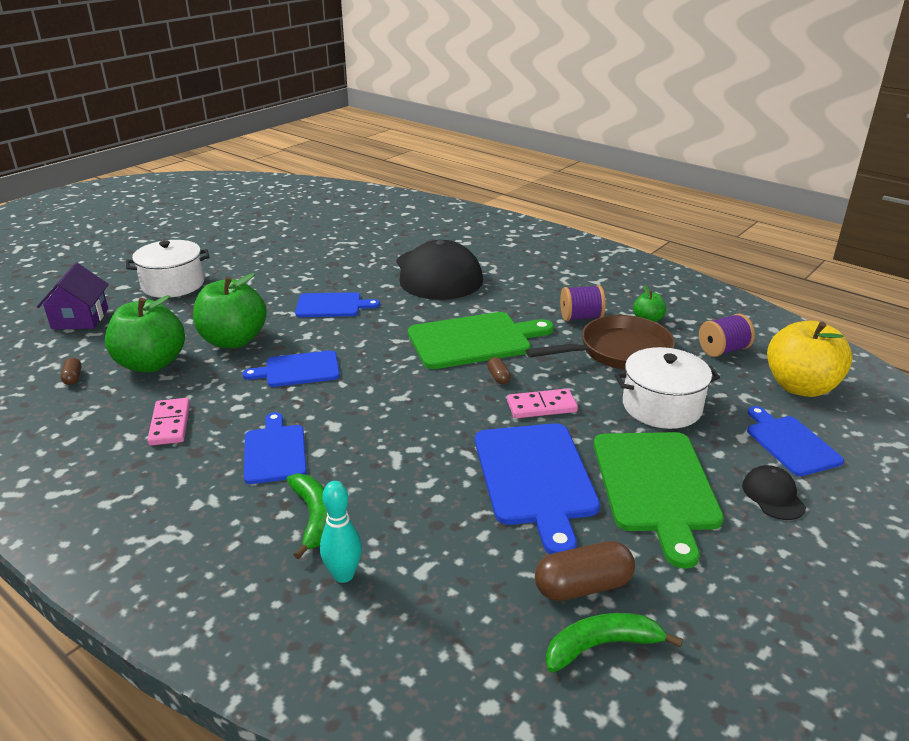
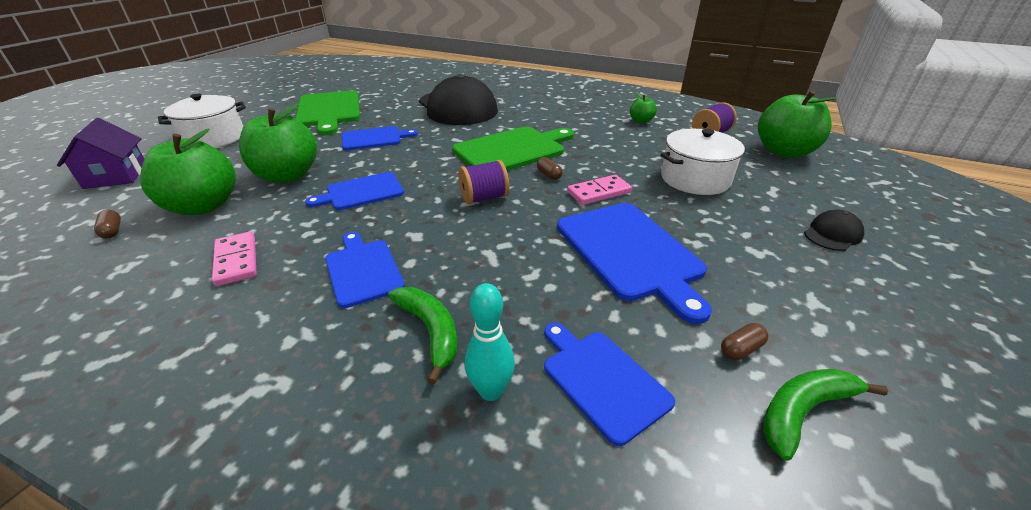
camera: 15 degrees left, 5 degrees up
brown pan [526,315,675,370] -> none
brown capsule [535,541,635,601] -> brown capsule [721,323,768,360], size x0.51
purple spool [560,285,606,321] -> purple spool moved to [458,160,509,204]
green cutting board [594,432,724,569] -> green cutting board moved to [296,90,360,135]
black cap [742,465,806,520] -> black cap turned 75 degrees clockwise [804,210,864,251]
blue cutting board [747,406,844,476] -> blue cutting board moved to [544,323,675,446]
yellow apple [767,320,853,397] -> green apple [758,90,837,158]

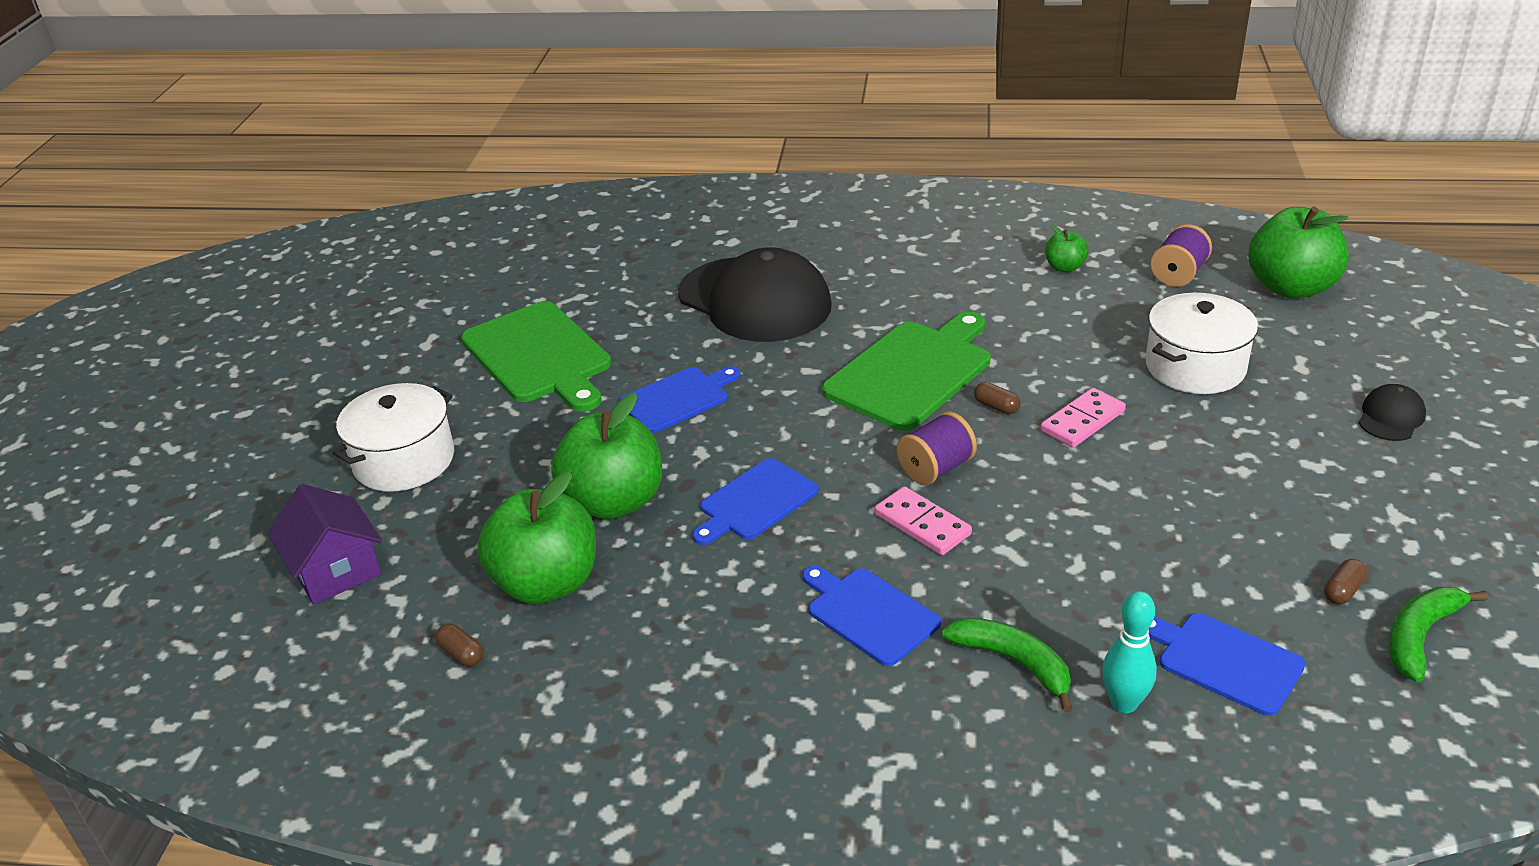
camera: 15 degrees left, 0 degrees up
pink domino [212,231,257,286] -> pink domino moved to [875,486,972,555]
blue cutting board [557,203,712,324] -> none

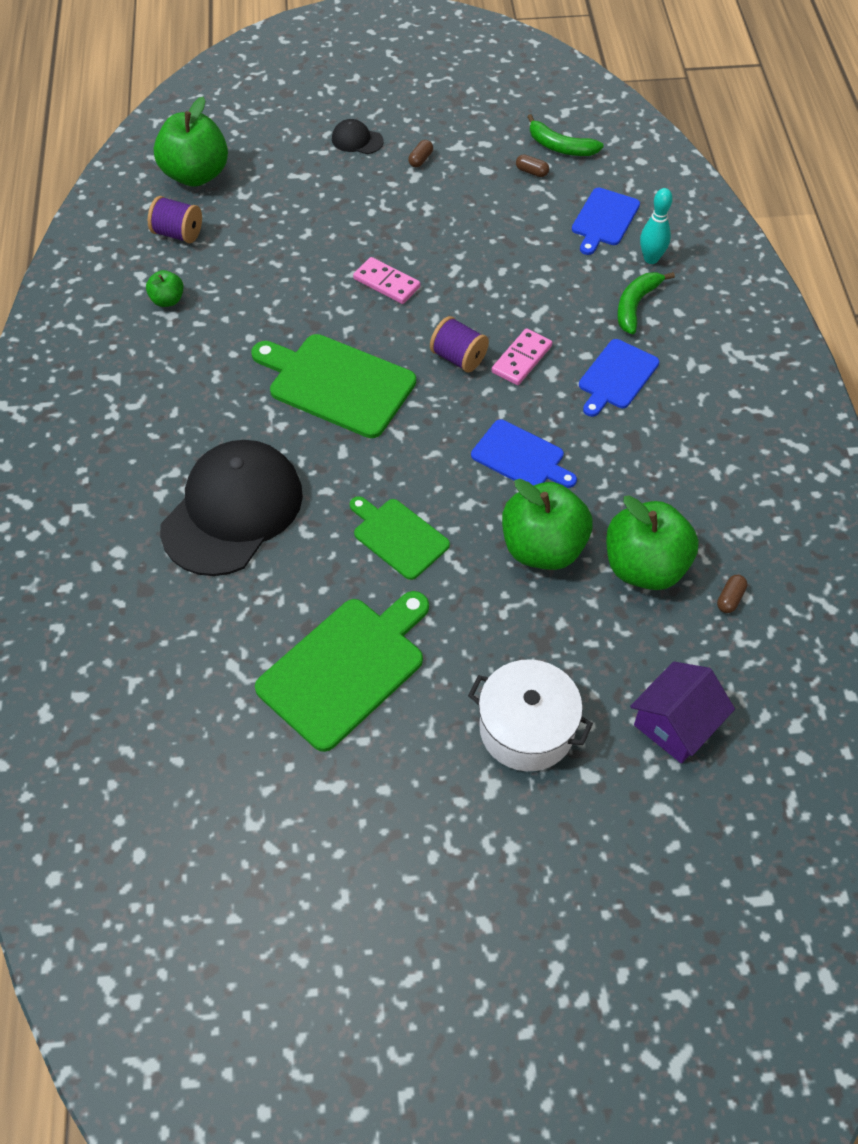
camera: 105 degrees left, 20 degrees up
blue cutting board [619,367,740,433] -> green cutting board [350,496,450,580]
brown capsule [974,382,1020,414] -> brown capsule moved to [408,140,433,167]
white pot [1146,293,1258,394] -> none

